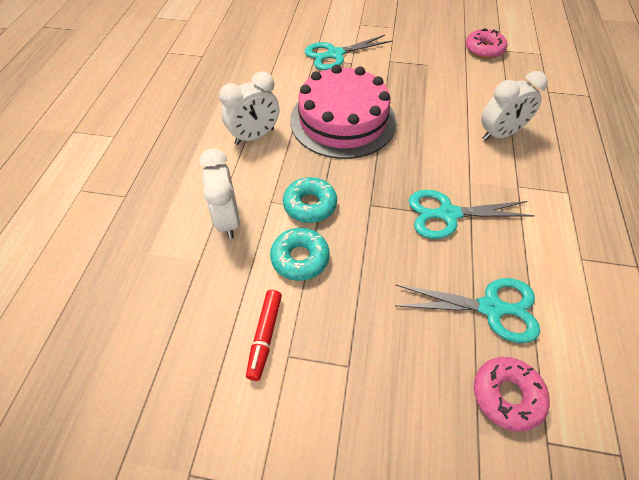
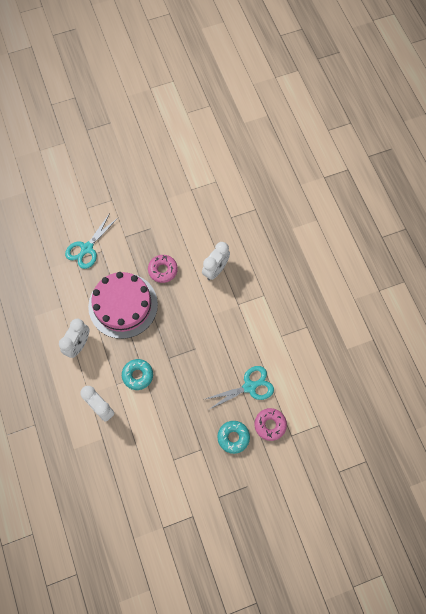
camera: 30 degrees left, 15 degrees up
red marker [246,290,282,381] -> none
turquoise donut [270,228,330,281] -> turquoise donut moved to [217,421,250,454]
turquoise scissors [409,190,535,239] -> none
pink donut [466,28,507,59] -> pink donut moved to [148,255,178,283]

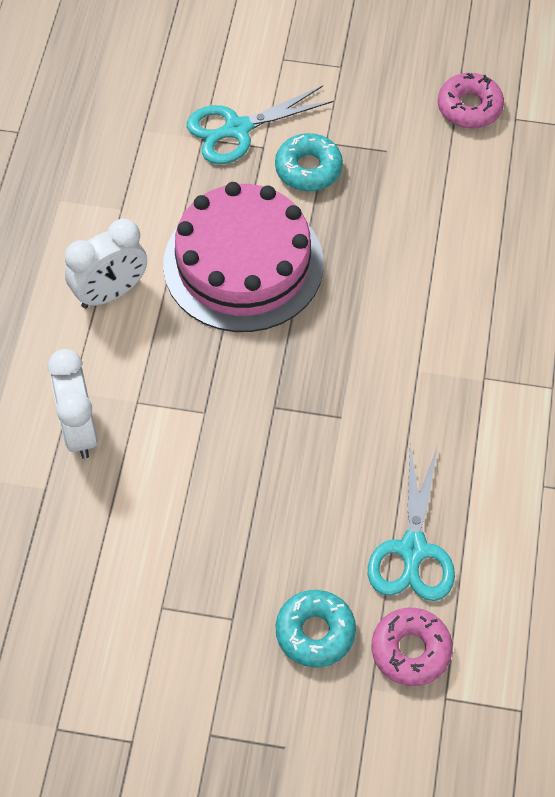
camera: 30 degrees right, 10 degrees down
turquoise donut [122,359,153,390] -> turquoise donut moved to [275,133,343,191]
pink donut [148,255,178,283] -> pink donut moved to [438,73,504,128]
white clock [202,242,230,280] -> none
turquoise scissors [206,366,274,410] -> turquoise scissors turned 90 degrees clockwise [368,444,455,601]

